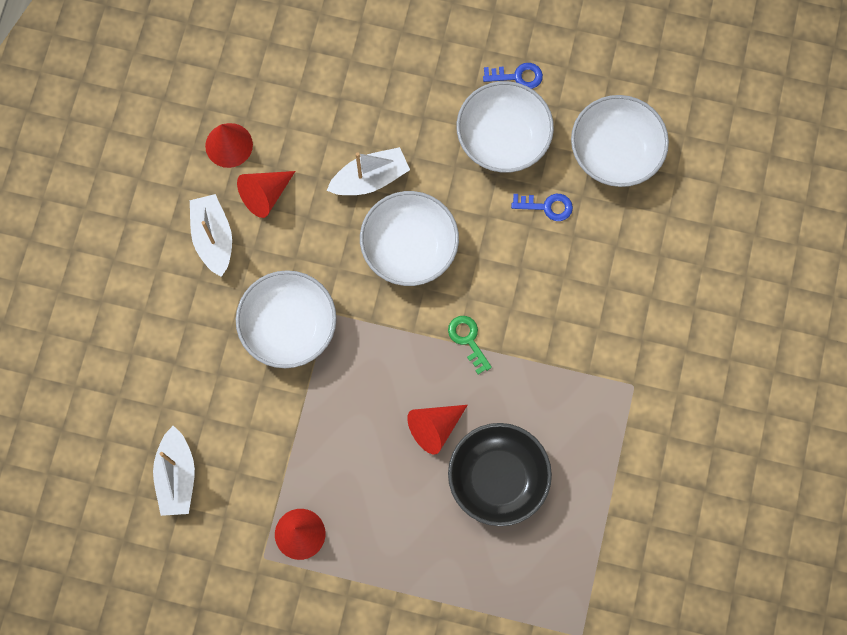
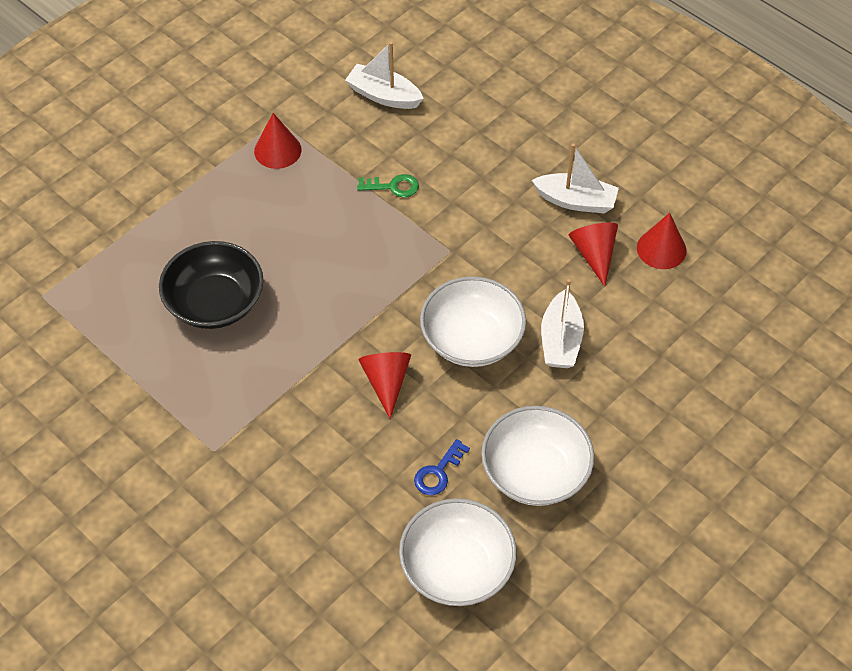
camera: 120 degrees right, 20 degrees down
white bowl [236,270,337,368] -> none
red cone [407,405,468,454] -> red cone moved to [358,352,411,419]
green key [448,316,492,374] -> green key moved to [357,174,419,197]
blue key [483,63,543,89] -> none

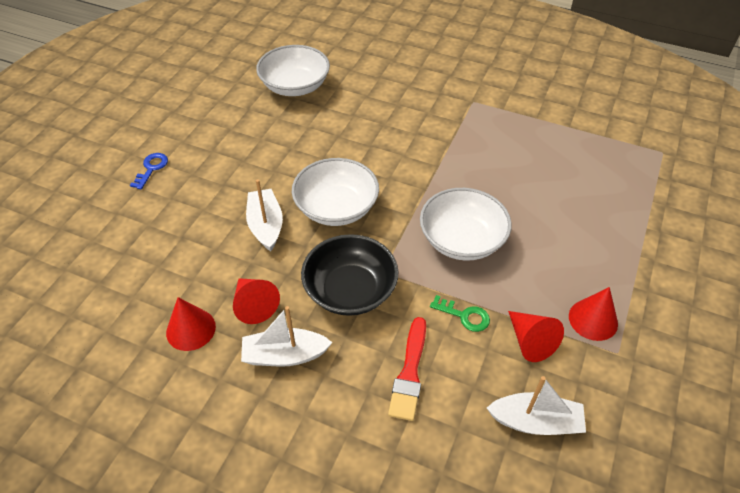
camera: 160 degrees right, 5 degrees down
black bowl [159,241,264,329] -> black bowl moved to [301,234,399,316]
green key [357,174,419,197] -> green key turned 135 degrees counterclockwise [430,295,490,332]
red cone [358,352,411,419] -> red cone moved to [508,311,564,362]
blue key [414,439,470,495] -> blue key moved to [130,153,168,189]
white bowl [481,406,594,506] -> white bowl moved to [420,188,512,261]
none -> red brush [388,317,426,421]

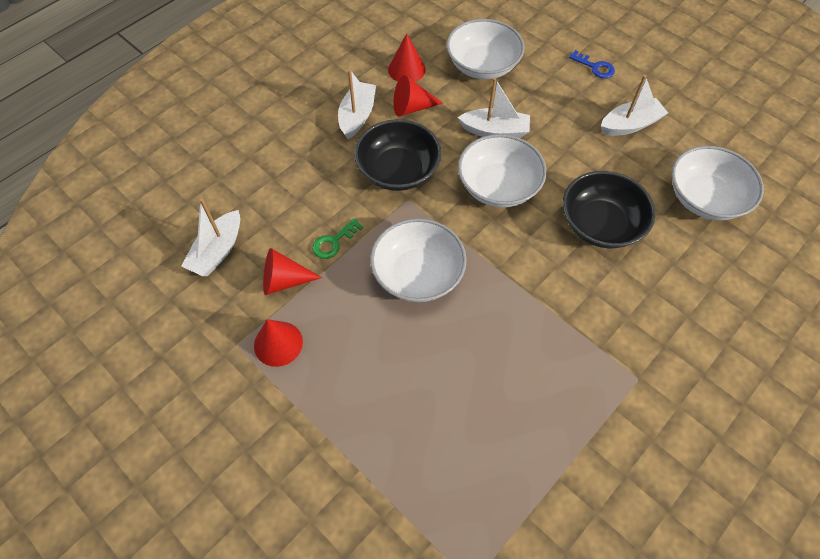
camera: 110 degrees right, 10 degrees up
red brush [388,317,426,421] -> none
none -> white bowl [446,19,525,79]
none -> black bowl [562,171,655,249]
none -> white boat [601,75,668,136]

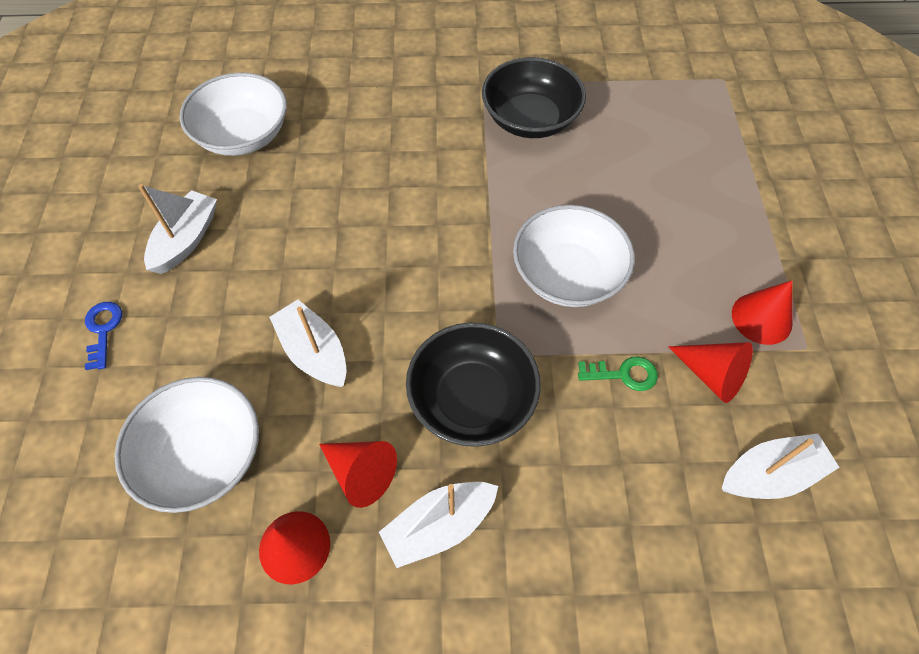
camera: 135 degrees left, 0 degrees up
white bowl [458,134,547,208] -> none
black bowl [562,171,655,249] -> black bowl moved to [482,57,586,138]
white boat [601,75,668,136] -> white boat turned 90 degrees clockwise [138,184,217,274]

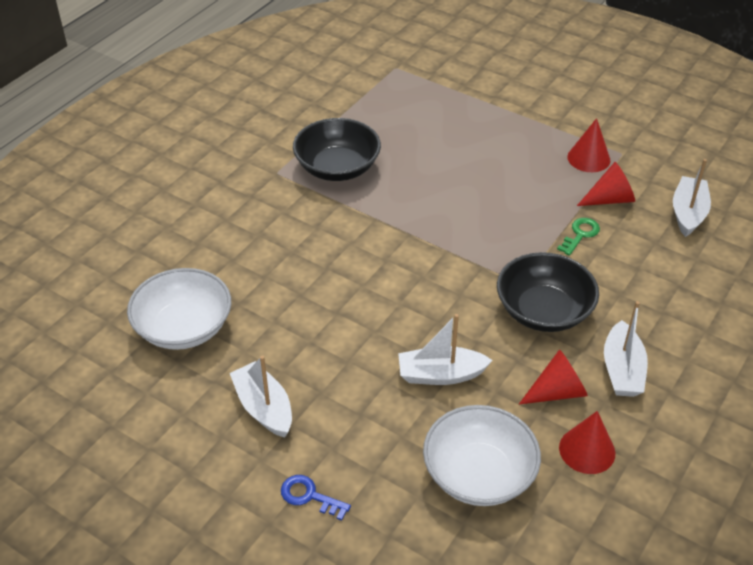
camera: 55 degrees left, 15 degrees down
white bowl [513,205,635,307] -> none

